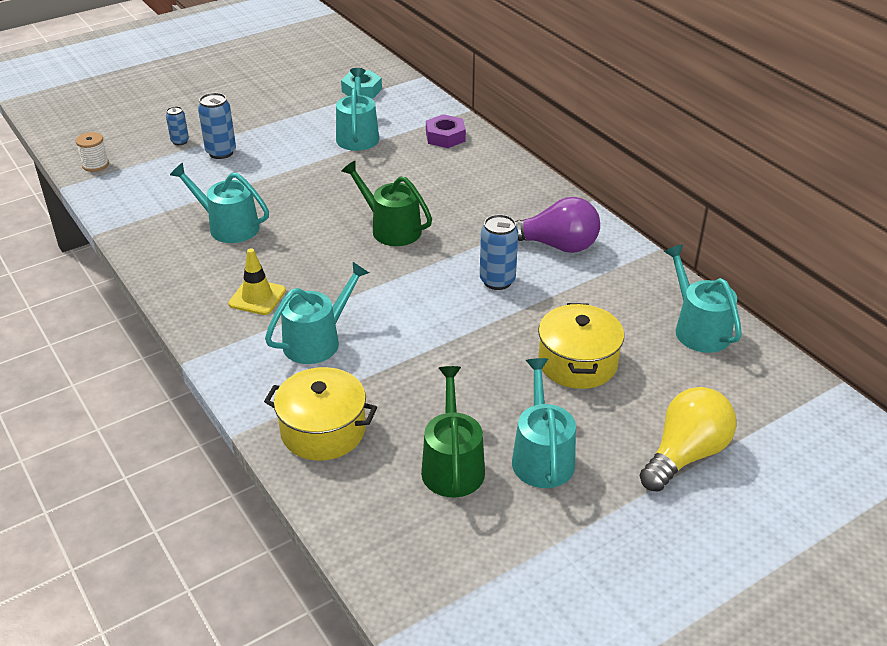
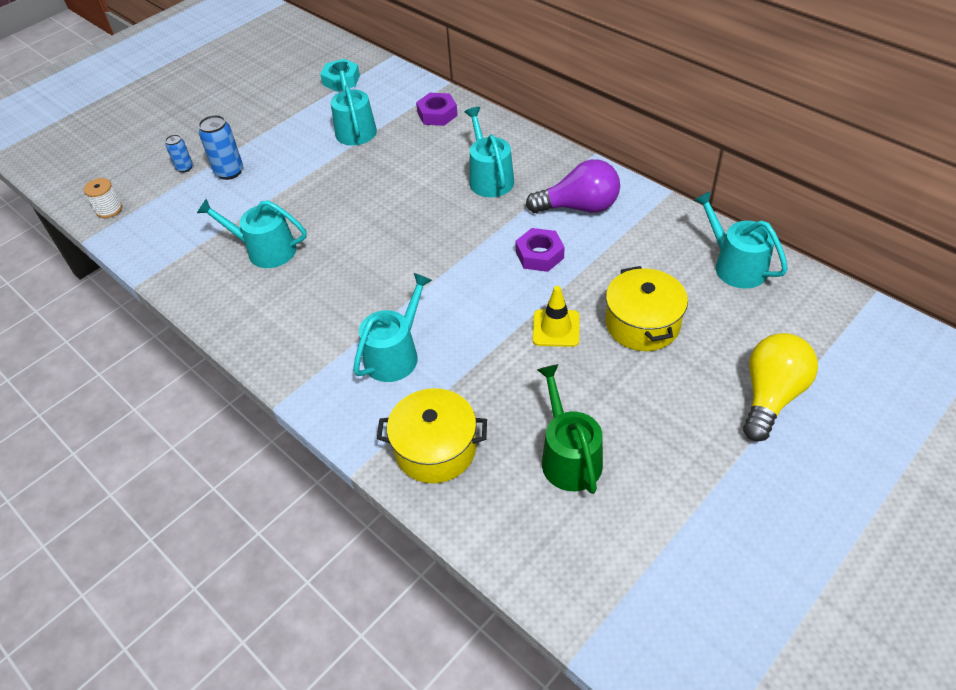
camera: 10 degrees left, 10 degrees up
yellow traffic cone [228,248,286,315] -> yellow traffic cone moved to [533,286,579,347]
green watering can [341,161,432,246] -> none
blue can [480,214,518,290] -> purple nut [515,228,565,272]
turquoise watering can [512,358,576,488] -> turquoise watering can moved to [465,107,514,197]

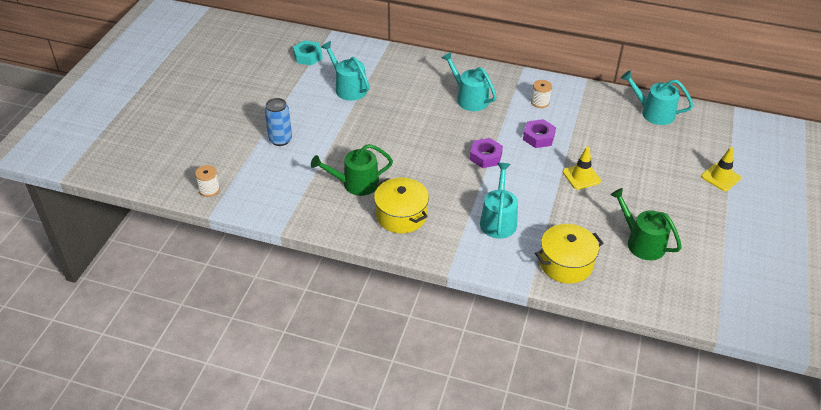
camera: 30 degrees left, 5 degrees down
blue can [165,135,193,173] -> none
turquoise watering can [197,199,307,268] -> green watering can [311,144,393,196]
purple nut [416,93,458,126] -> purple nut moved to [470,138,503,168]
purple light bulb [526,159,620,213] -> white spool [531,80,552,108]
yellow pot [606,266,688,351] -> yellow pot moved to [374,178,429,233]
yellow light bulb [743,333,818,442] -> yellow traffic cone [701,147,741,191]

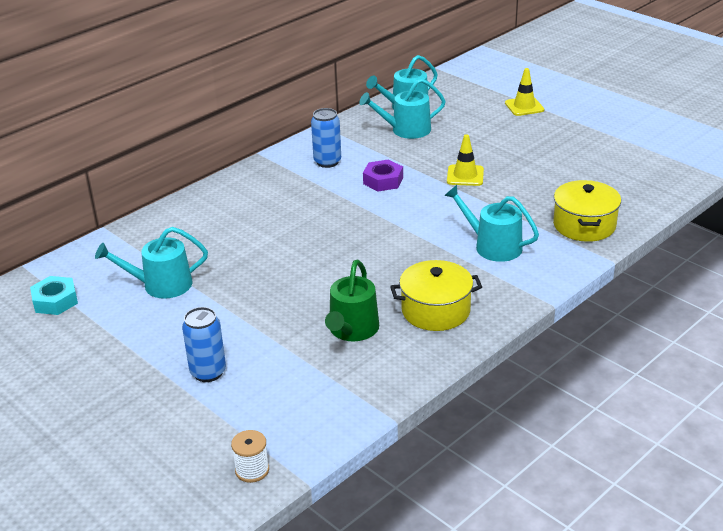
camera: 60 degrees left, 10 degrees down
turquoise watering can [442,52,497,111] -> turquoise watering can moved to [359,78,446,139]
purple nut [470,138,503,168] -> none
white spool [531,80,552,108] -> blue can [311,108,341,168]
green watering can [610,188,682,260] -> none

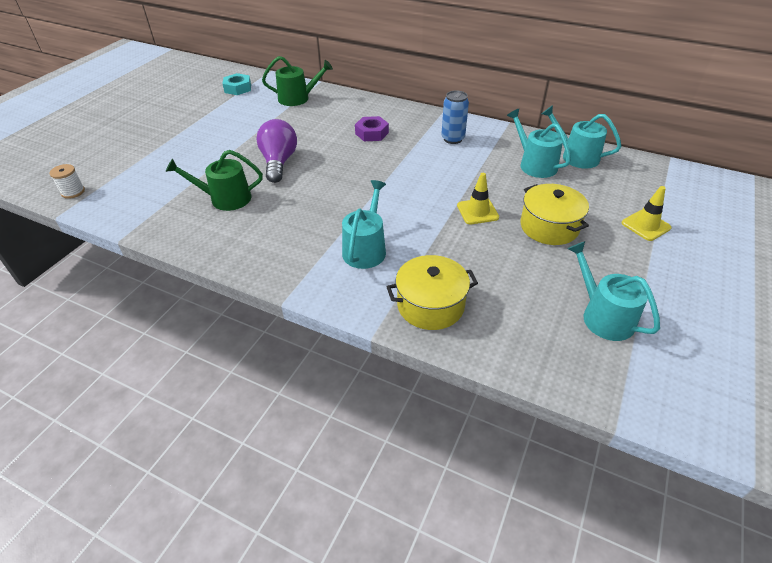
camera: 70 degrees right, 10 degrees up
turquoise watering can [95,227,208,299] -> turquoise watering can moved to [568,241,660,341]
blue can [182,307,226,382] -> none
purple nut [363,159,403,191] -> purple nut moved to [355,116,389,141]
yellow pot [390,260,482,331] -> yellow pot moved to [520,184,589,245]
none -> purple light bulb [256,119,297,183]
none -> green watering can [262,56,333,106]

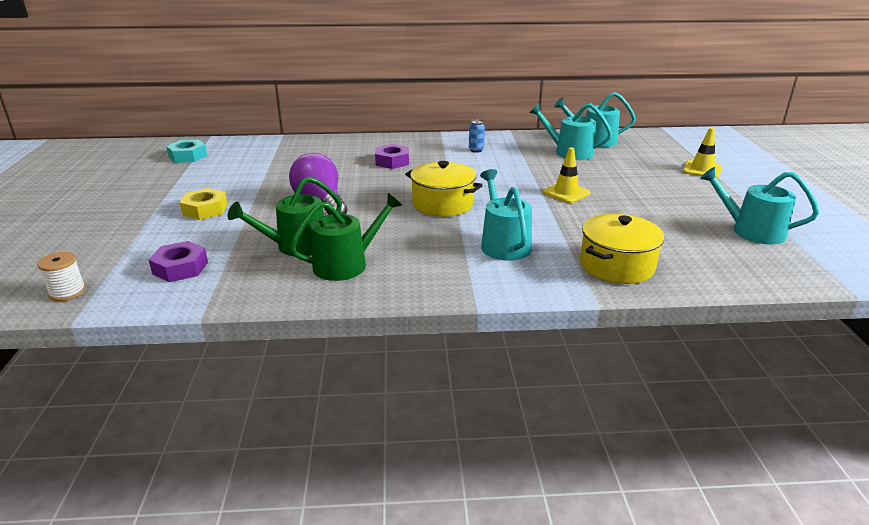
camera: 30 degrees left, 15 degrees down
green watering can [262,56,333,106] -> green watering can moved to [289,193,402,281]
blue can [441,90,469,144] -> blue can [469,120,485,153], size x0.60
yellow pot [520,184,589,245] -> yellow pot moved to [405,161,483,217]
none -> purple nut [149,241,208,282]
none -> yellow nut [180,188,227,220]

